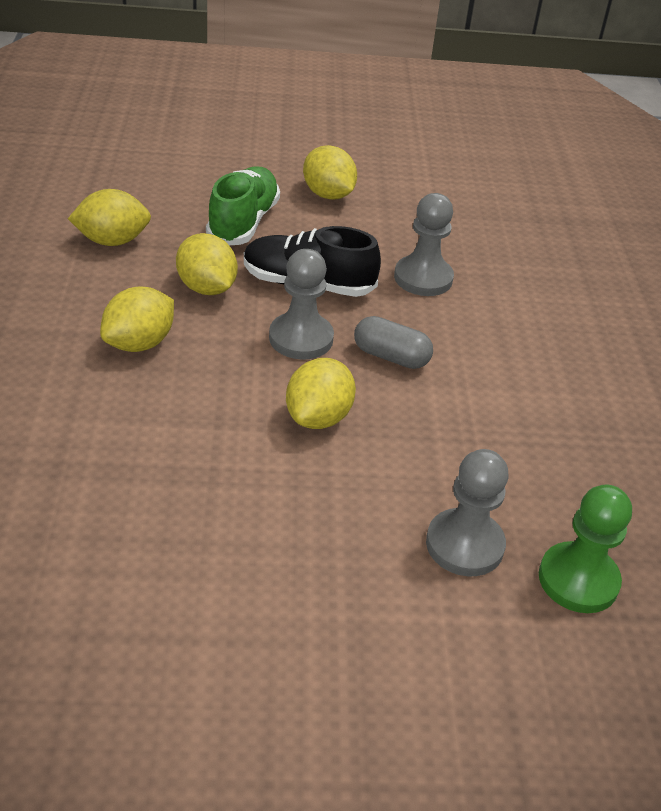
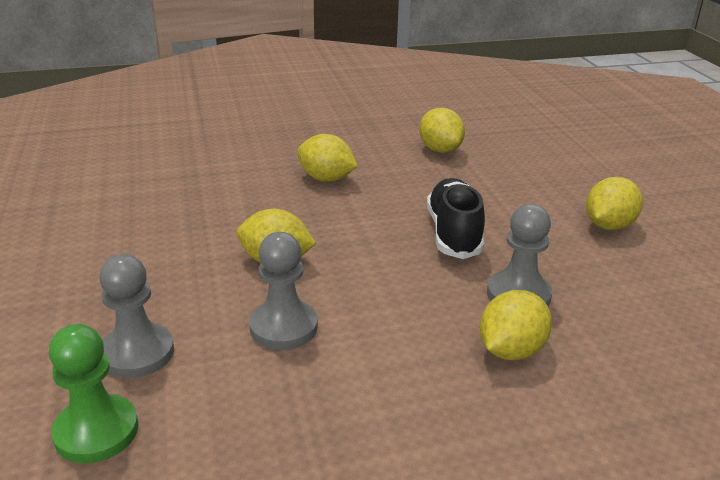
camera: 80 degrees right, 10 degrees down
yellow lemon [176,233,238,295] -> yellow lemon moved to [480,290,552,360]
green shoe [206,166,280,245] -> none
grey pawn [269,249,334,360] -> grey pawn moved to [249,232,318,350]
grey capsule [354,316,433,369] -> none

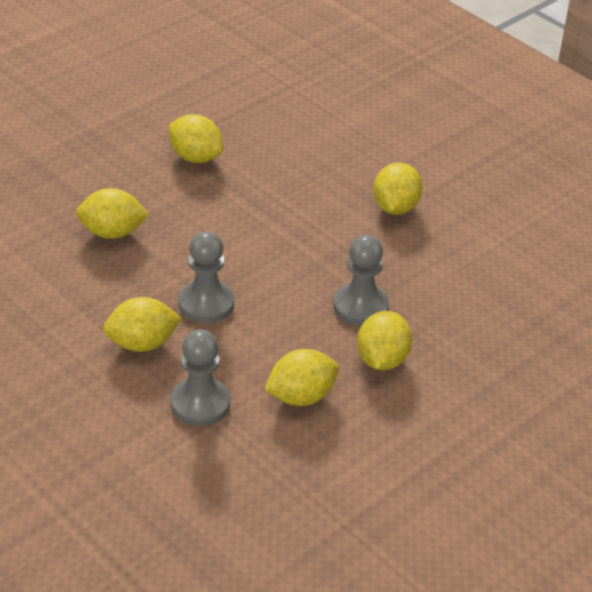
camera: 30 degrees left, 10 degrees up
green pawn [49,324,139,464] -> none
grey pawn [99,254,174,378] -> grey pawn moved to [178,231,234,323]
black shoe [427,178,485,259] -> none
none -> yellow lemon [264,349,339,406]

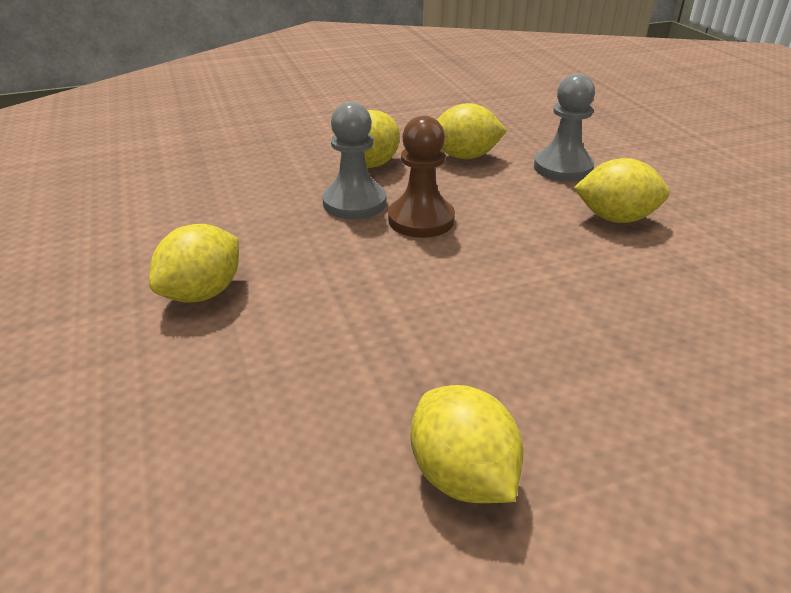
camera: 155 degrees left, 5 degrees down
yellow lemon [76,188,150,239] -> none
grey pawn [178,231,234,323] -> none
none -> brown pawn [388,115,455,238]

